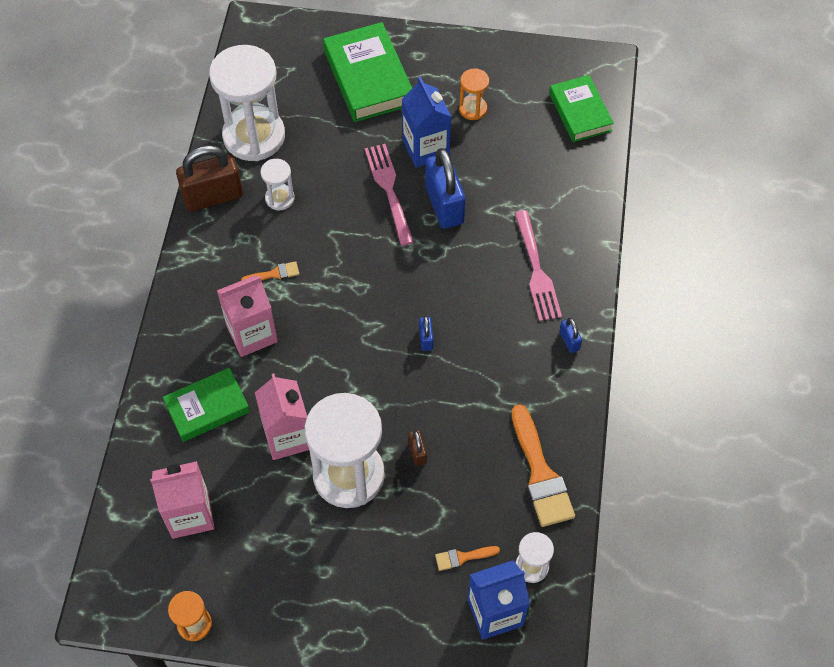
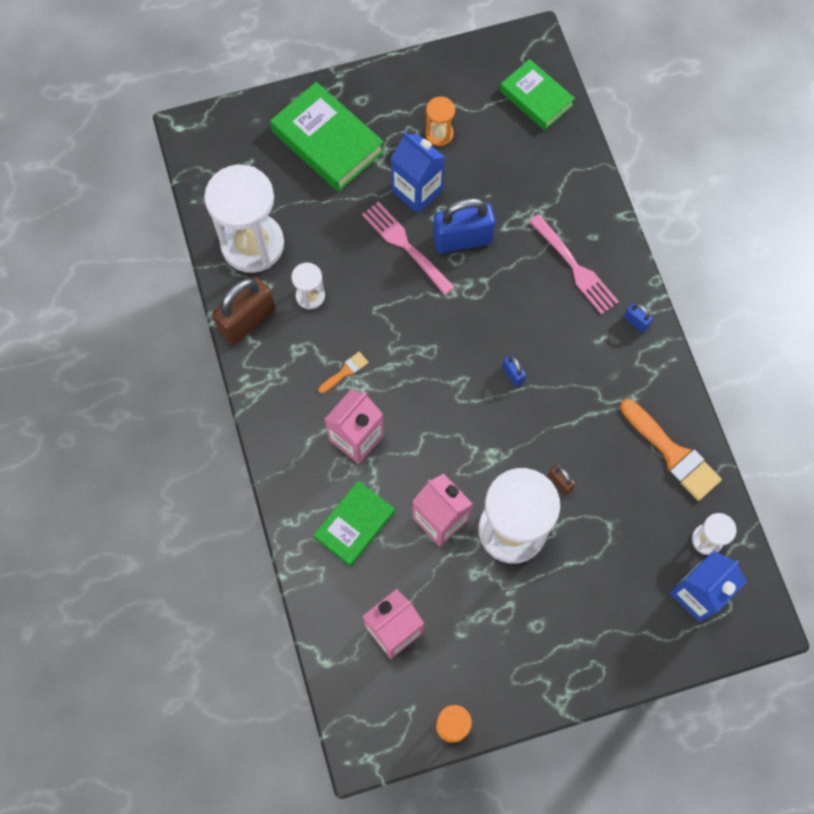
camera: 25 degrees left, 10 degrees up
blue padlock [425,148,465,229] -> blue padlock turned 60 degrees counterclockwise [433,198,495,253]
orange brush [435,546,500,571] -> none

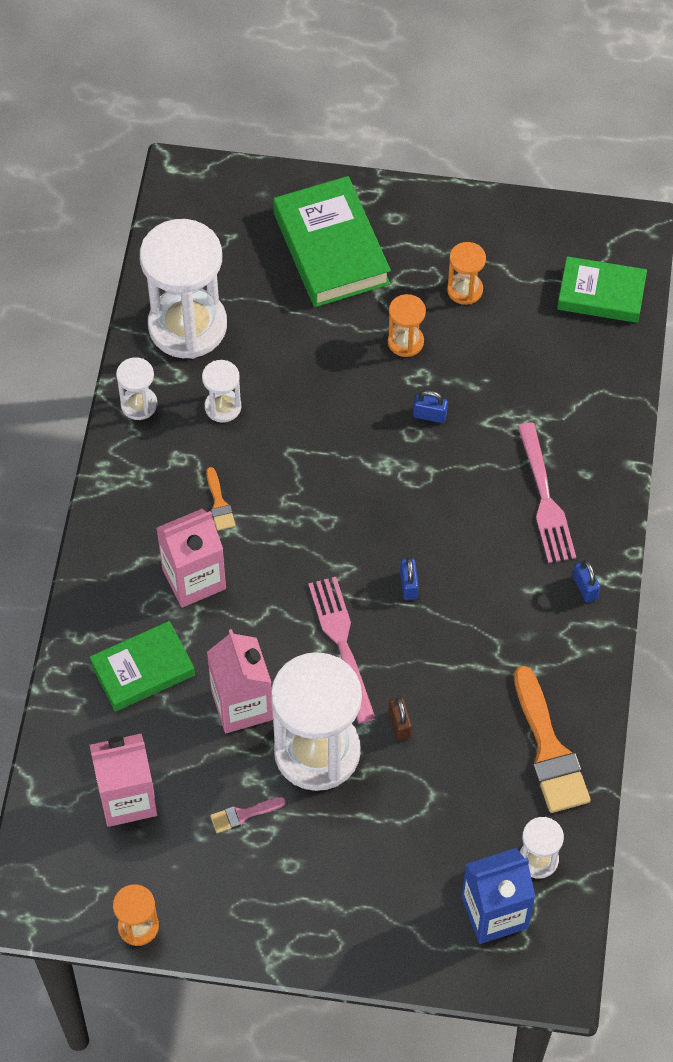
camera: 25 degrees right, 10 degrees down
brown padlock [212,277,275,345] -> white hourglass [116,357,158,420]
orange brush [319,352,369,393] -> orange brush turned 90 degrees clockwise [206,467,236,531]
pink fork [362,202,455,295] -> pink fork moved to [308,577,376,723]
blue carton [391,131,445,213] -> orange hourglass [388,294,426,357]
blue padlock [433,198,495,253] -> blue padlock [413,390,448,423], size x0.45
green book [500,59,575,130] -> green book turned 60 degrees counterclockwise [557,256,647,323]
none -> pink brush [210,797,286,833]

